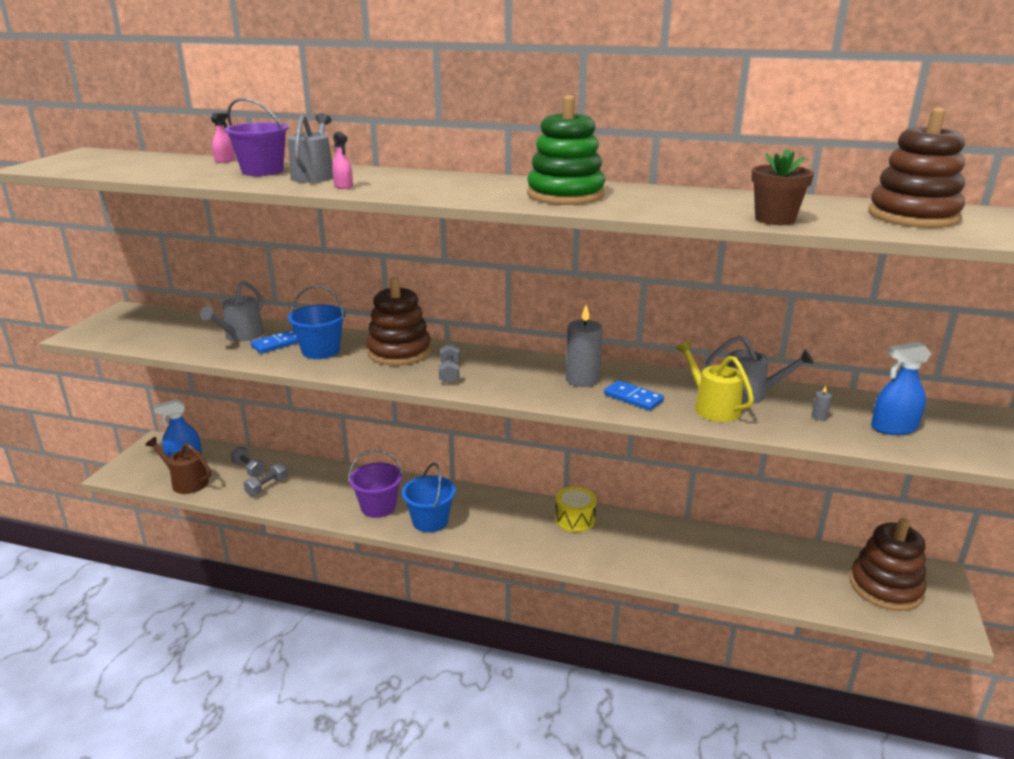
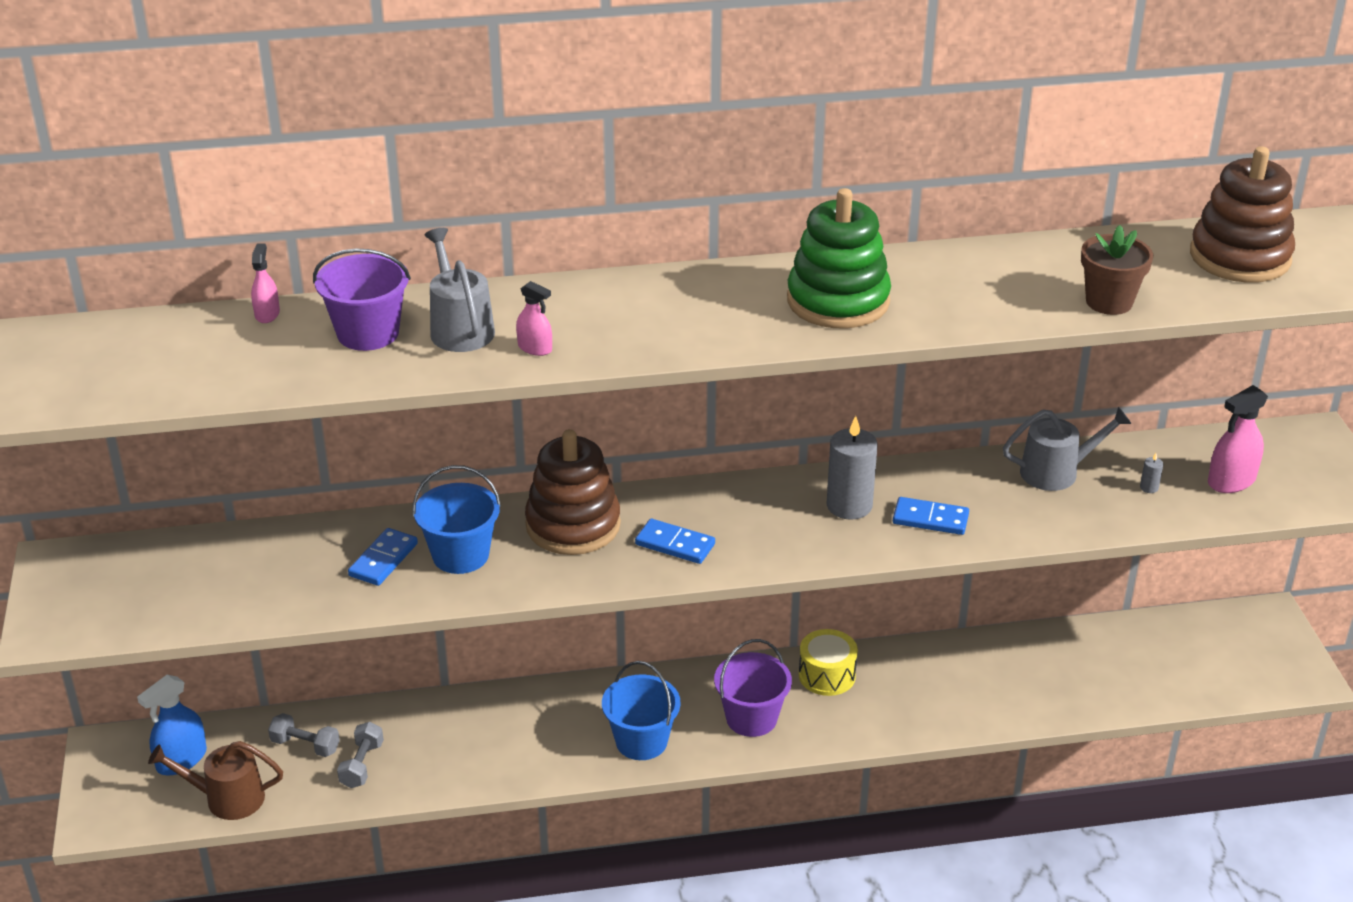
camera: 25 degrees left, 10 degrees up
grey watering can [200,280,264,341] -> none
purple bucket [348,450,403,518] -> purple bucket moved to [714,639,792,737]
grey dumbbell [439,344,460,384] -> blue domino [635,519,715,564]
yellow watering can [676,341,754,422] -> none
brown stacking toy [850,518,926,611] -> none
blue spray bottle [871,342,931,435] -> pink spray bottle [1208,385,1268,493]

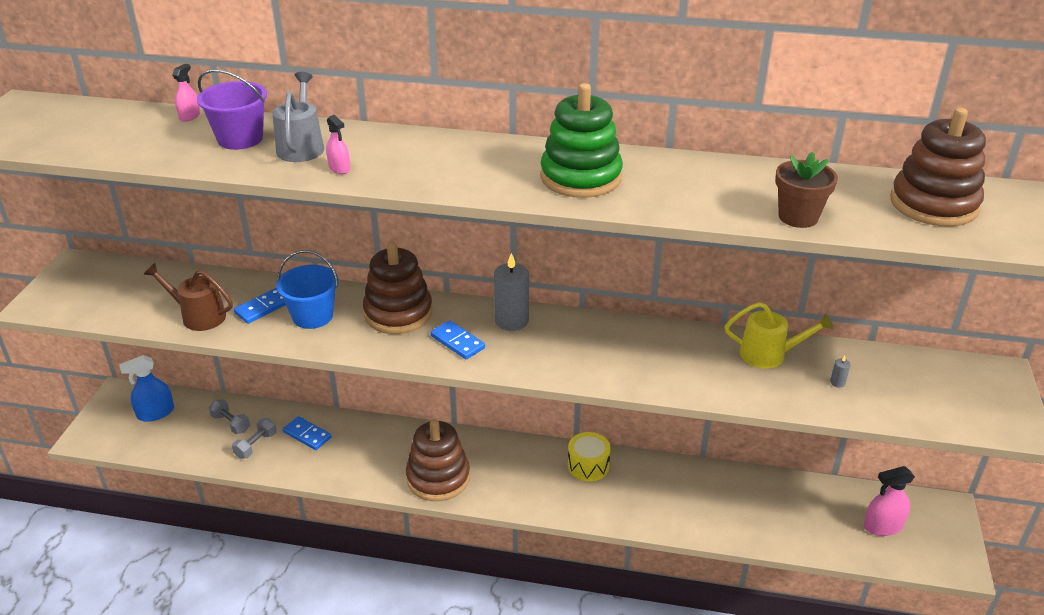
camera: 20 degrees right, 0 degrees up
brown watering can [148,741,283,820] -> brown watering can moved to [144,263,233,331]
blue bucket [602,661,680,760] -> brown stacking toy [406,419,470,501]
purple bucket [714,639,792,737] -> none
grey candle [827,416,878,520] -> grey candle moved to [494,253,529,331]
blue domino [893,497,969,535] -> blue domino moved to [283,416,331,450]
grey watering can [1003,407,1131,491] -> yellow watering can [725,302,833,368]
pink spray bottle [1208,385,1268,493] -> pink spray bottle moved to [864,466,915,536]

